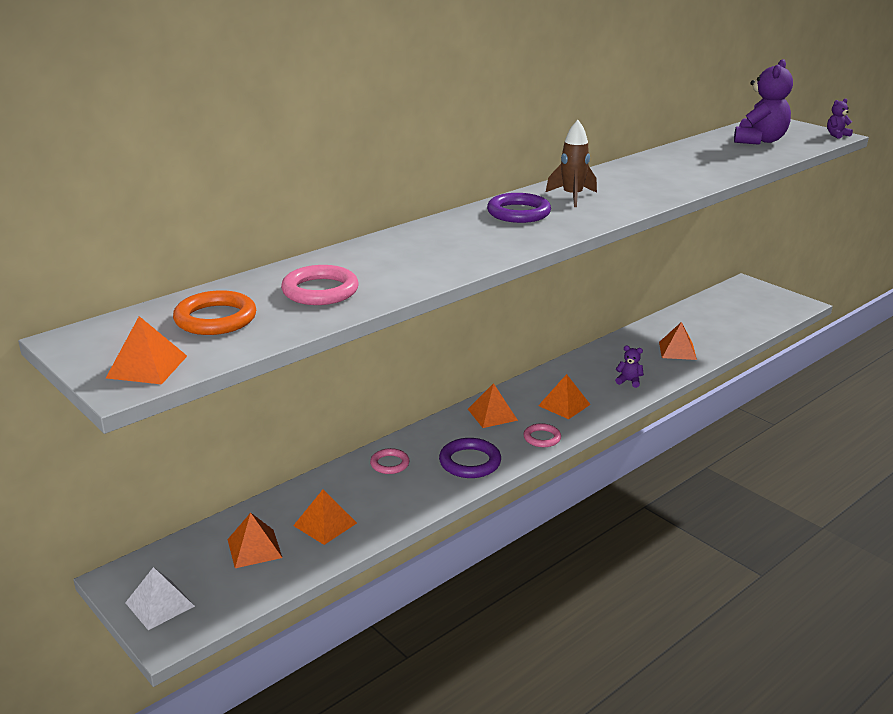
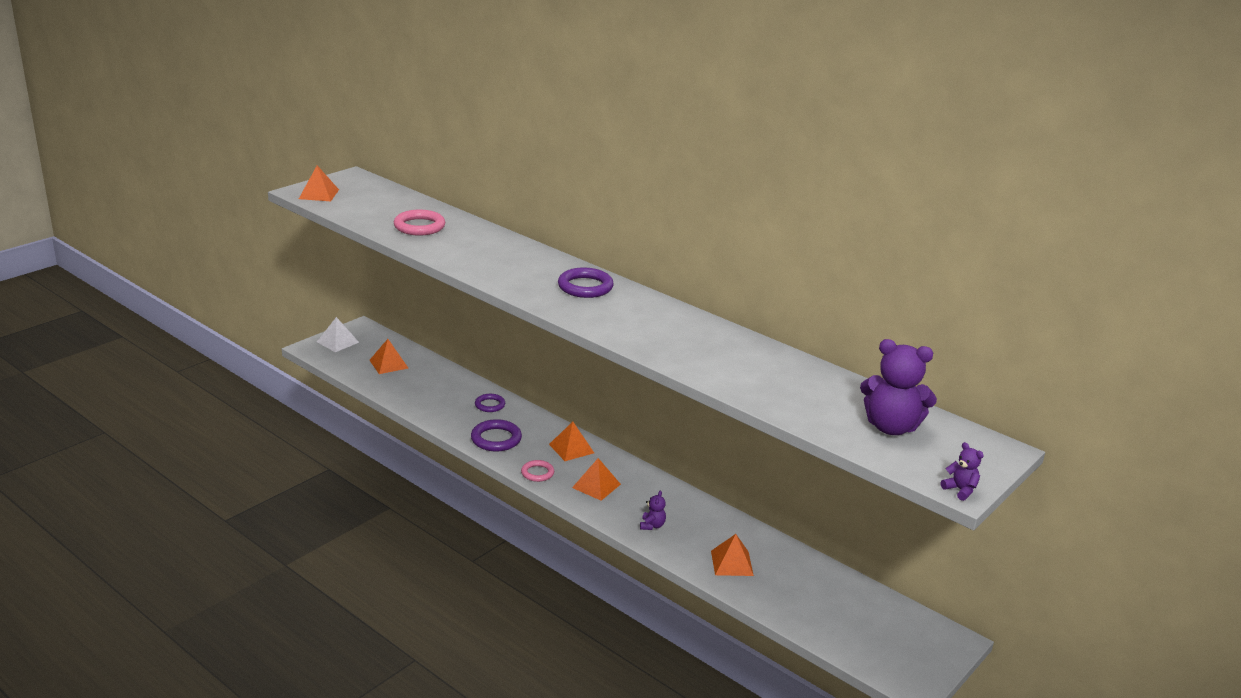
camera: 80 degrees right, 0 degrees up
orange ring [173,290,256,335] -> none
orange pyramid [293,490,357,545] -> none
pink ring [370,448,410,474] -> purple ring [475,394,505,412]
brown rocket [546,120,597,207] -> none

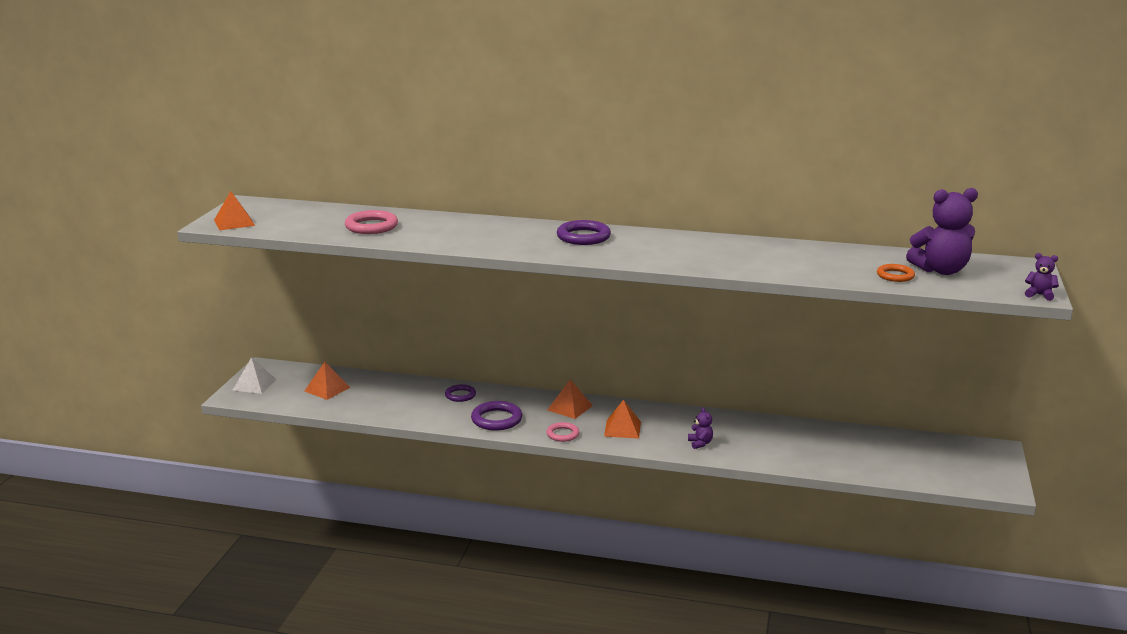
camera: 25 degrees left, 5 degrees down
orange pyramid [711,534,754,576] -> none
none -> orange ring [877,264,915,282]

